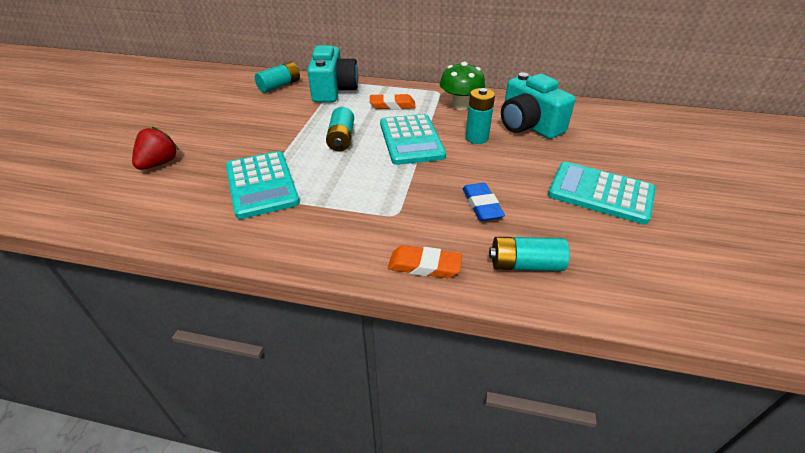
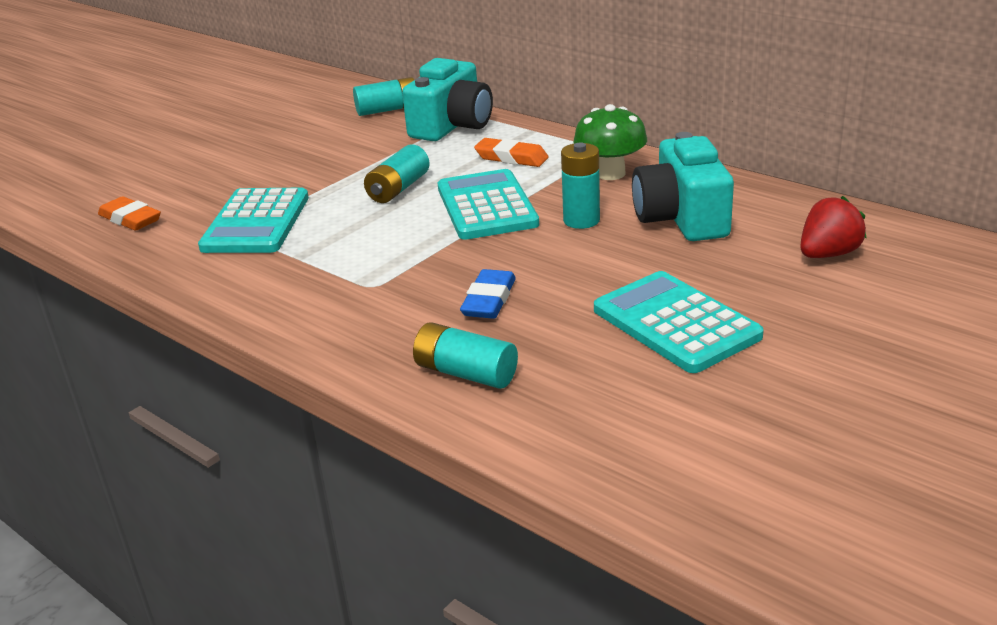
camera: 30 degrees right, 10 degrees down
red strawberry [132,127,179,170] -> red strawberry moved to [800,196,867,258]
turquoise calculator [380,114,446,165] -> turquoise calculator turned 150 degrees clockwise [438,169,539,240]
orange eraser [388,245,462,278] -> orange eraser moved to [98,196,161,231]

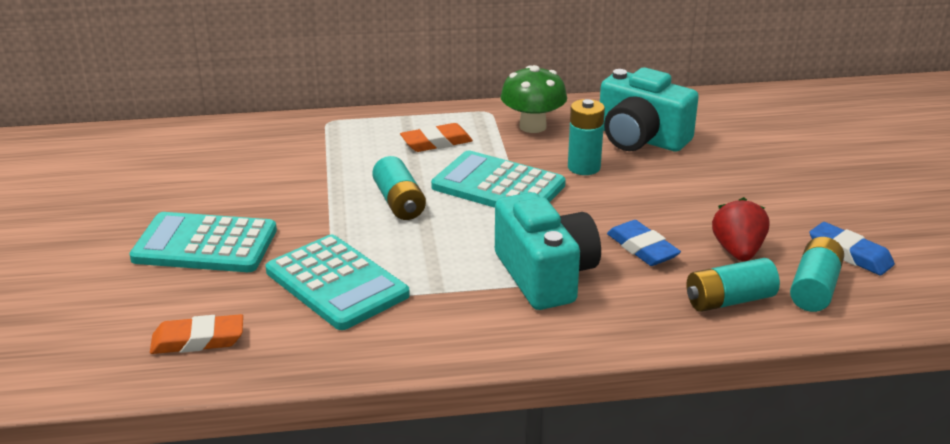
camera: 50 degrees left, 0 degrees up
turquoise battery [353,77,414,116] -> turquoise battery moved to [790,237,844,312]
turquoise camera [402,58,493,141] -> turquoise camera moved to [495,192,601,310]
turquoise calculator [594,271,764,373] -> turquoise calculator moved to [129,212,277,272]
red strawberry [800,196,867,258] -> red strawberry moved to [712,197,769,261]
none -> blue eraser [809,222,895,275]

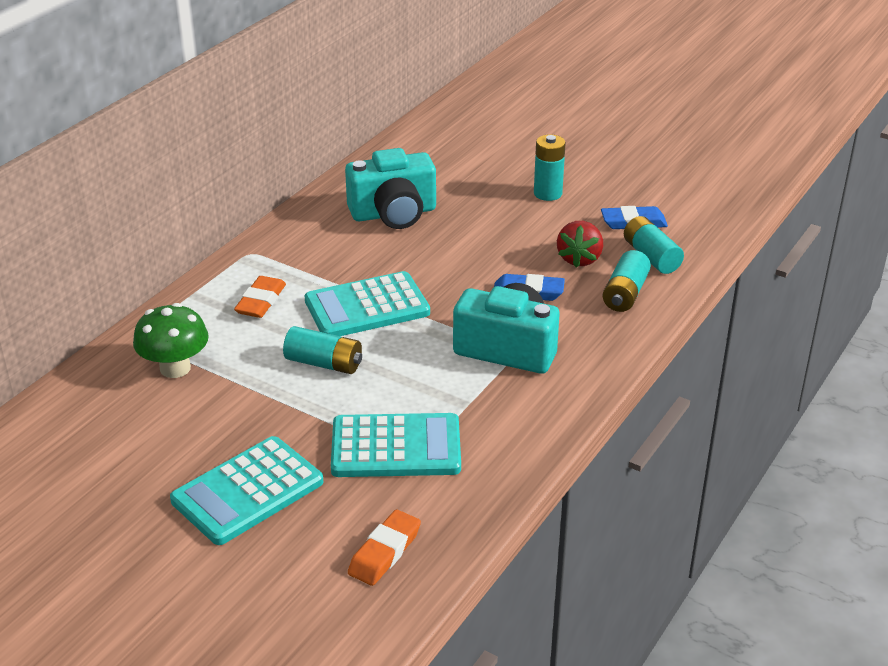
camera: 50 degrees left, 5 degrees up
green mushroom [501,65,567,133] -> green mushroom moved to [133,303,209,378]
turquoise battery [568,99,605,175] -> turquoise battery moved to [534,134,566,201]
red strawberry [712,197,769,261] -> red strawberry turned 120 degrees counterclockwise [557,221,603,268]

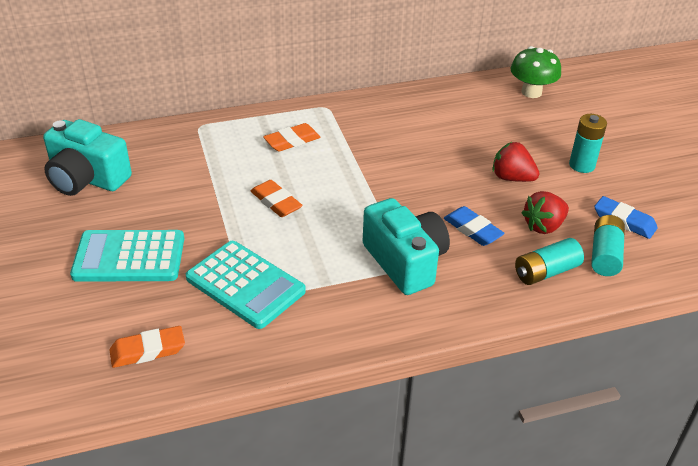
camera: 40 degrees right, 5 degrees up
green mushroom [133,303,209,378] -> green mushroom moved to [510,46,561,98]
turquoise battery [283,326,362,374] -> orange eraser [251,180,303,217]
turquoise calculator [304,271,430,336] -> none
turquoise camera [345,148,436,229] -> turquoise camera moved to [43,119,132,196]
none -> red strawberry [492,142,539,182]

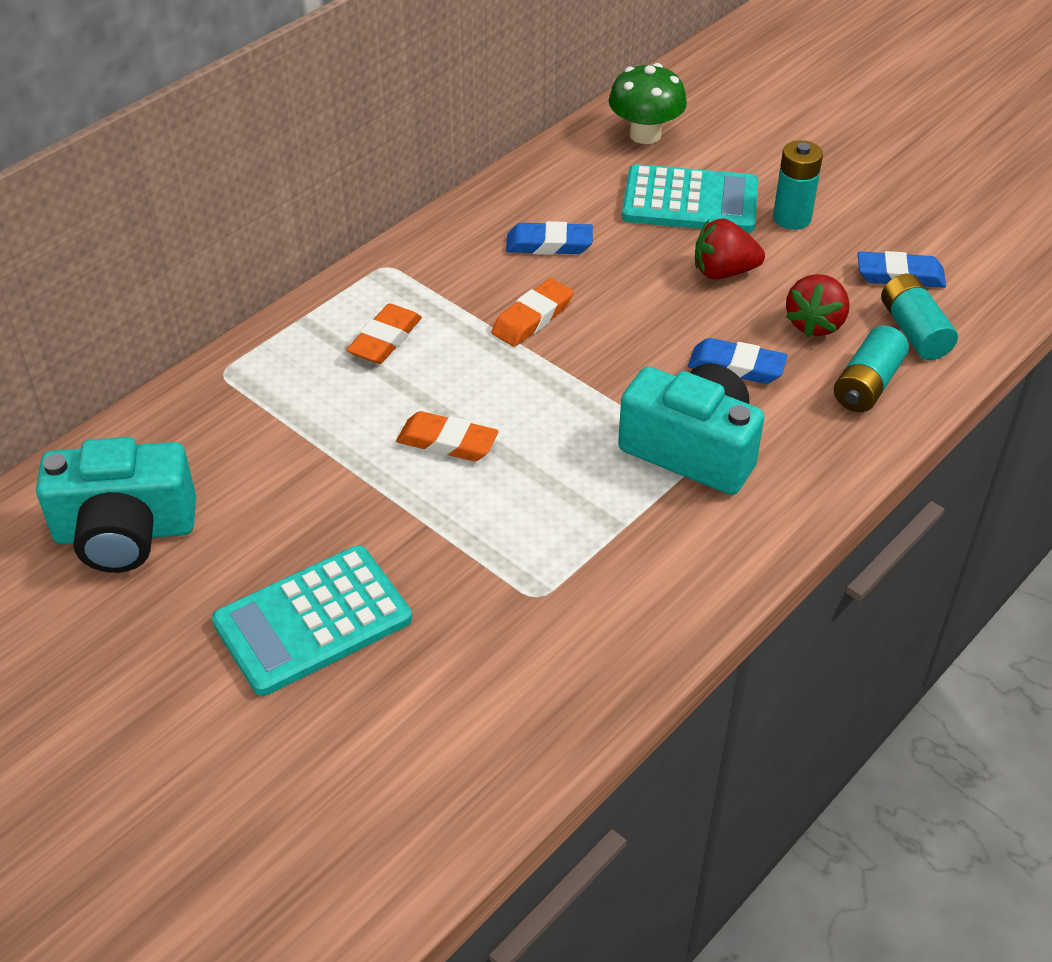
camera: 30 degrees left, 5 degrees up
orange eraser [110,326,185,368] -> orange eraser moved to [491,278,573,347]
turquoise calculator [186,241,306,329] -> turquoise calculator moved to [622,164,758,233]
none -> blue eraser [506,221,593,255]

